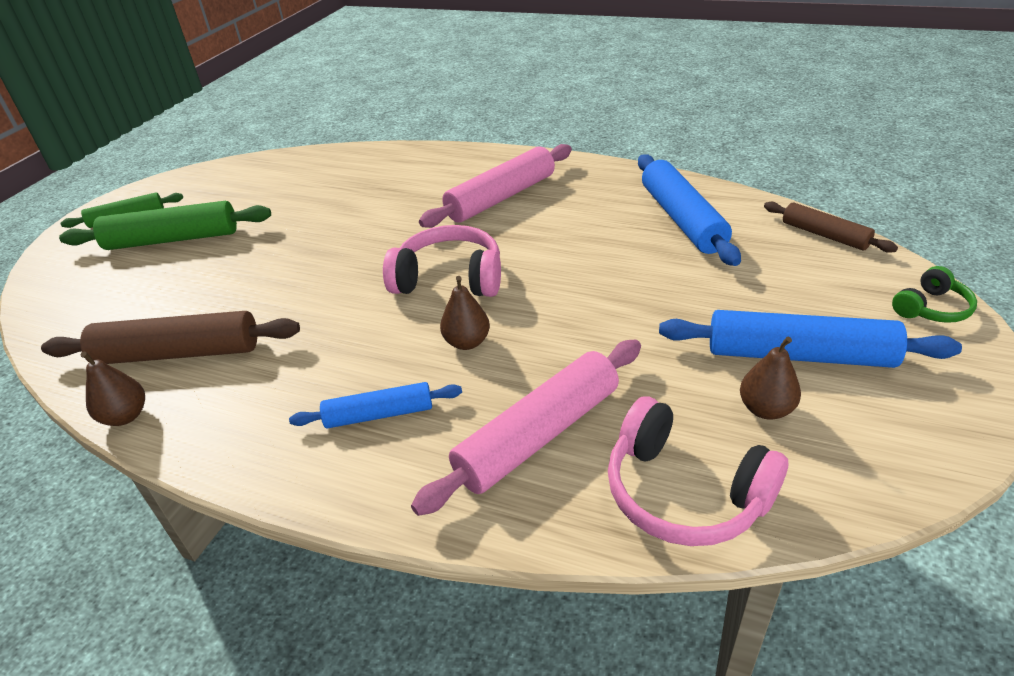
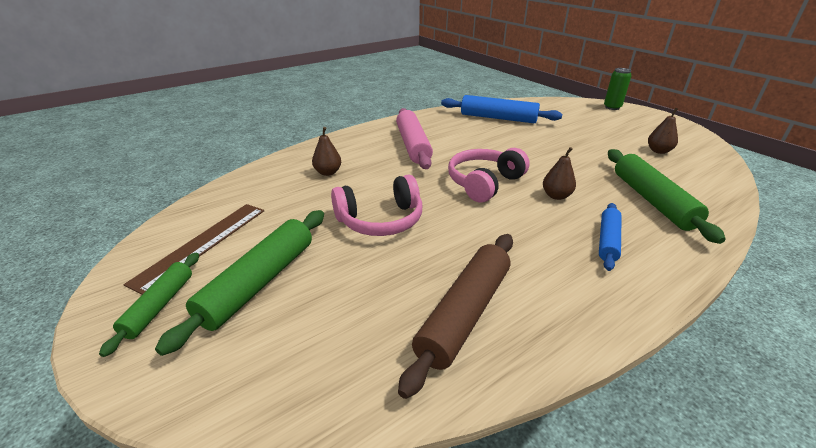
camera: 60 degrees left, 5 degrees down
brown pear [80,352,145,426] -> brown pear moved to [312,127,341,176]
pink rolling pin [411,339,641,516] -> green rolling pin [608,149,726,244]
pink headphones [608,396,788,546] -> pink headphones moved to [331,174,422,236]
blue rolling pin [659,310,962,368] -> none
brown rolling pin [764,202,898,253] -> none
green headphones [892,266,977,323] -> green can [604,68,632,110]
none -> brown ruler [124,204,264,295]

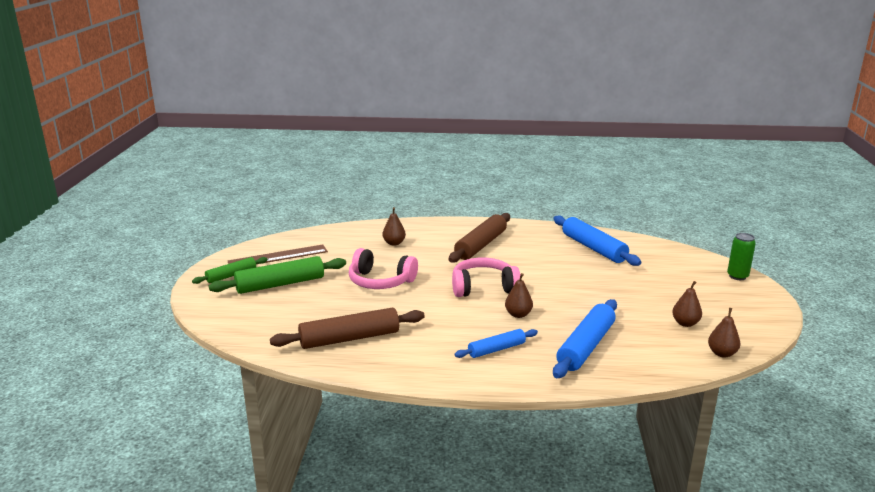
camera: 40 degrees right, 10 degrees down
pink rolling pin [396,108,433,169] -> brown rolling pin [449,213,510,263]
green rolling pin [608,149,726,244] -> blue rolling pin [553,299,617,378]
none -> brown pear [708,308,741,358]

